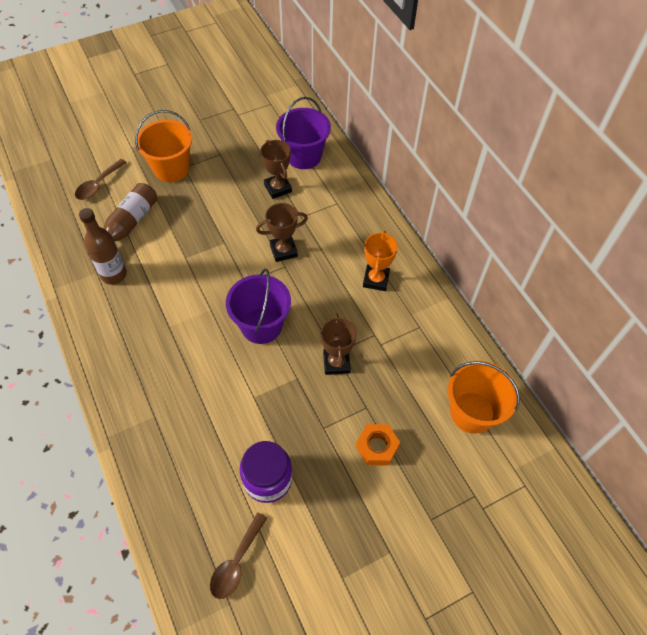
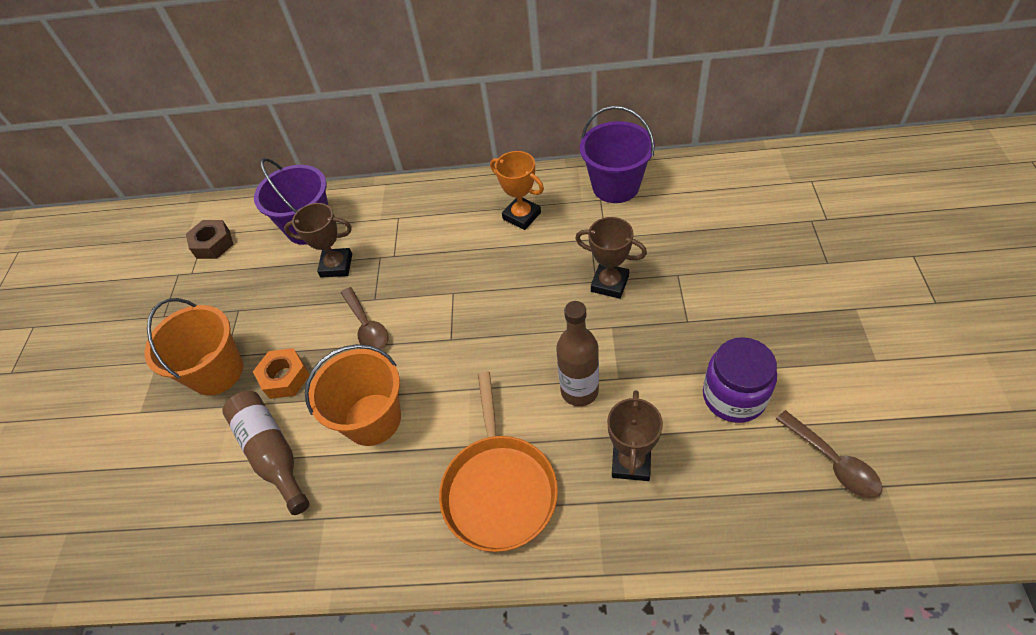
camera: 55 degrees left, 5 degrees down
brown spoon [75,159,127,200] -> brown spoon moved to [341,287,389,350]
brown bottle [79,208,127,285] -> brown bottle moved to [556,301,599,406]
purple bucket [226,269,291,344] -> purple bucket moved to [580,106,655,203]
brown trophy [256,203,308,262] -> brown trophy moved to [607,390,663,481]
orange nut [356,424,400,465] -> orange nut moved to [253,348,310,399]
orange bucket [448,361,520,434] -> orange bucket moved to [305,344,401,446]
none -> brown nut [186,220,234,259]
none -> orange pan [439,371,558,552]

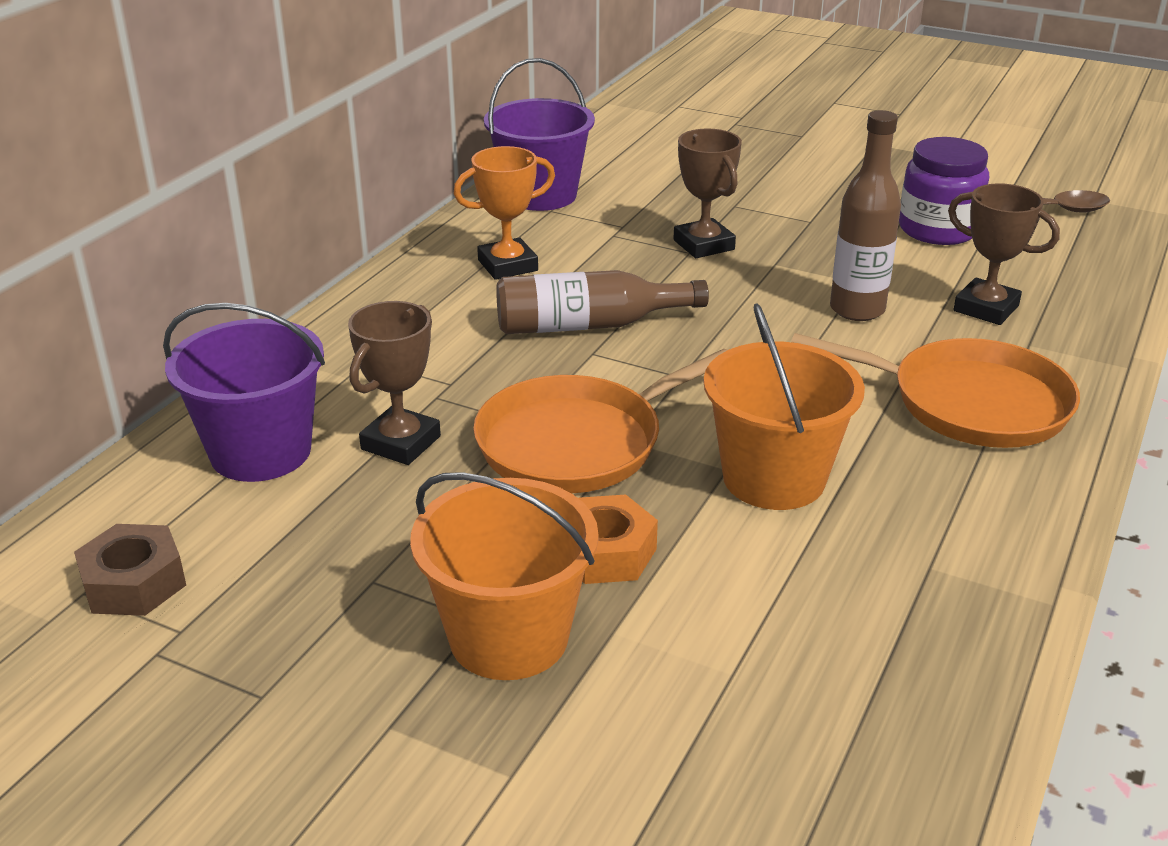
camera: 70 degrees left, 20 degrees down
brown bottle [222,391,310,515] -> brown bottle moved to [496,270,709,334]
brown spoon [341,287,389,350] -> orange pan [473,349,727,493]
brown trophy [575,217,647,299] -> brown trophy turned 75 degrees counterclockwise [674,128,742,258]

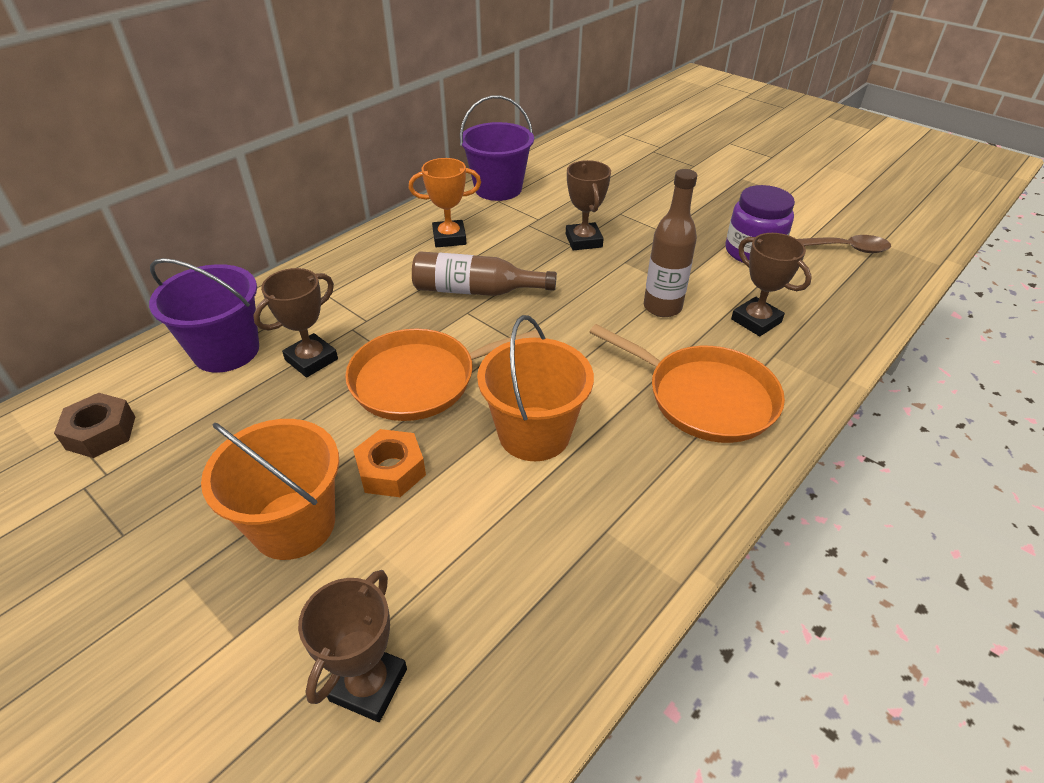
camera: 15 degrees right, 10 degrees up
none -> brown trophy [298,570,407,722]

